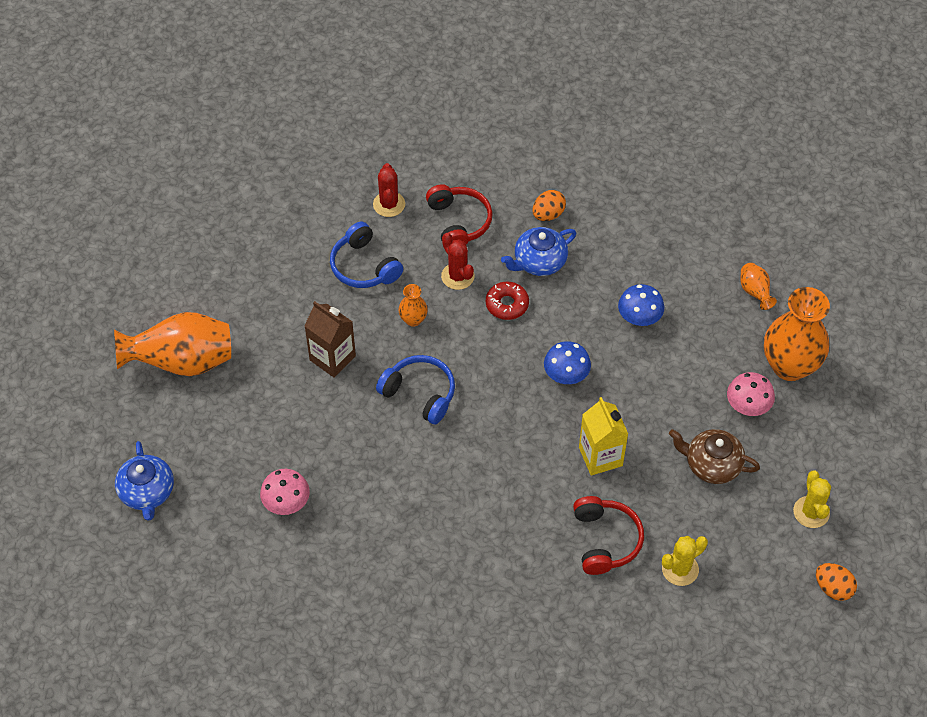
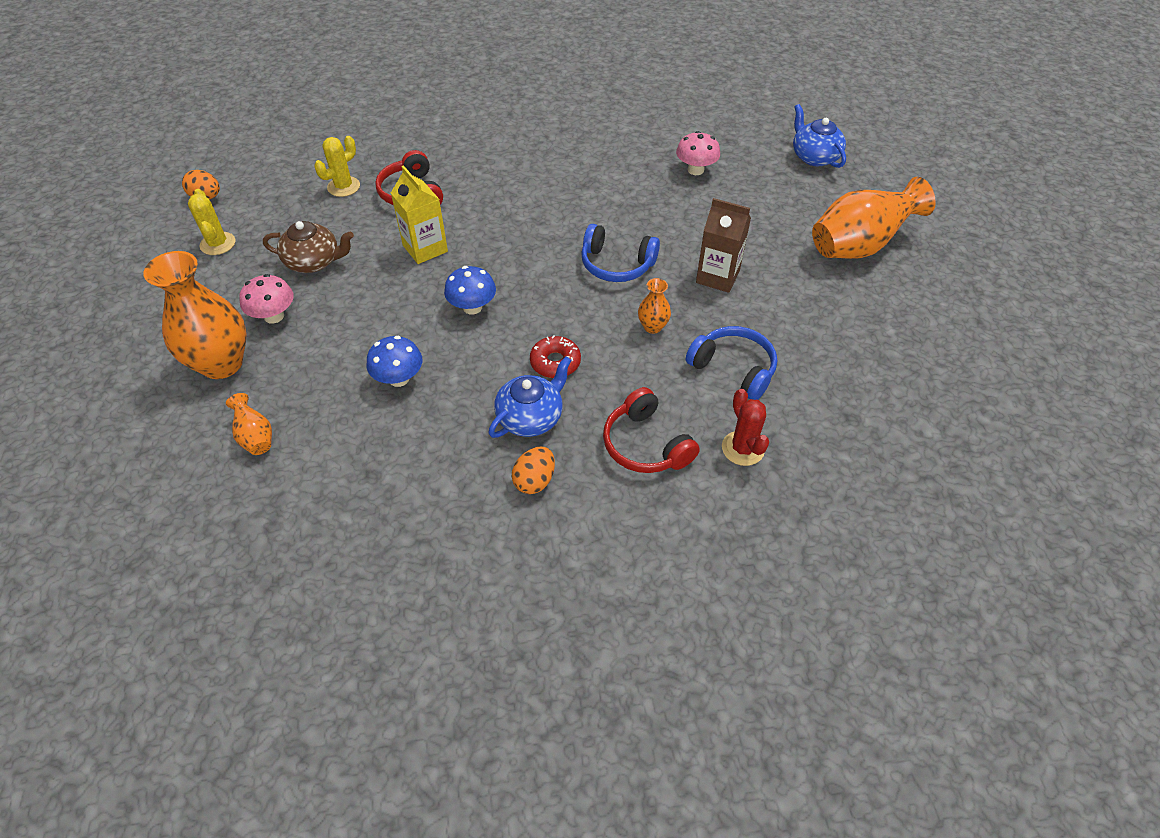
camera: 165 degrees right, 5 degrees down
red cactus [441,233,475,290] -> none

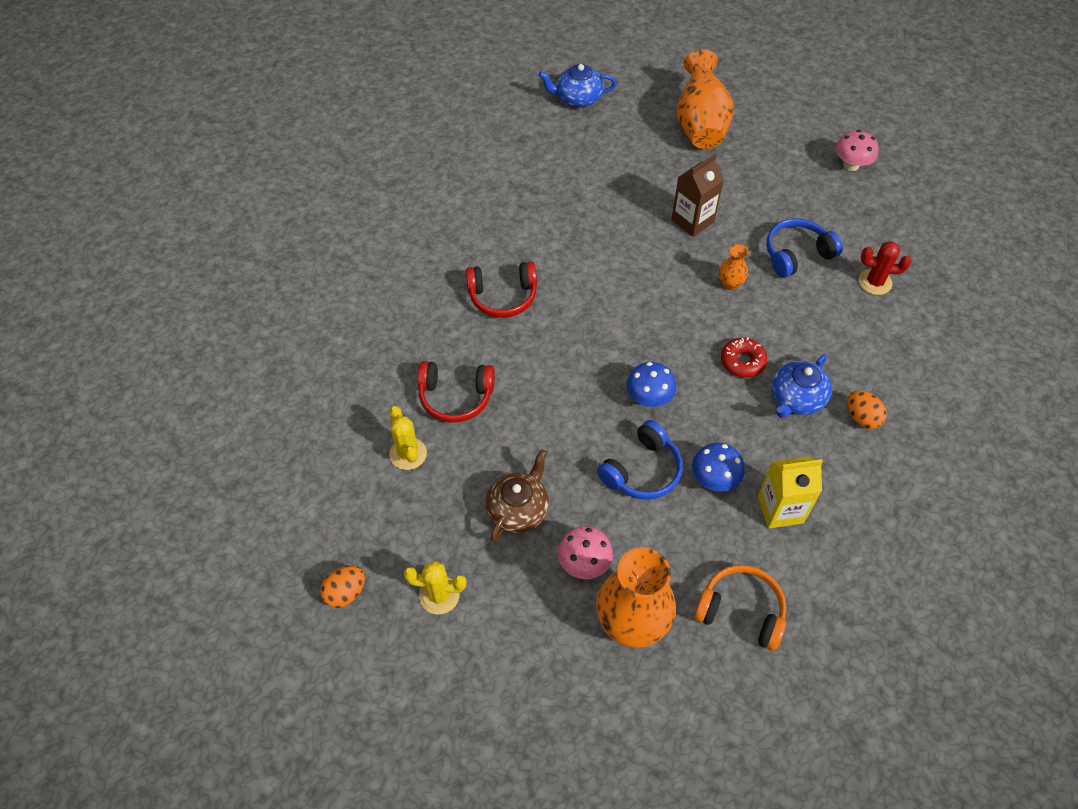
camera: 65 degrees left, 5 degrees up
orange vase [226,393,272,455] -> orange headphones [694,565,787,651]
yellow carton [391,165,448,264] -> yellow carton moved to [758,456,823,528]
blue teapot [489,356,572,438] -> blue teapot turned 120 degrees counterclockwise [772,354,832,418]
blue headphones [581,224,660,282] -> blue headphones moved to [597,420,683,500]
red headphones [603,387,700,473] -> red headphones moved to [466,261,537,318]
pink mushroom [676,131,720,175] -> pink mushroom moved to [835,130,878,171]

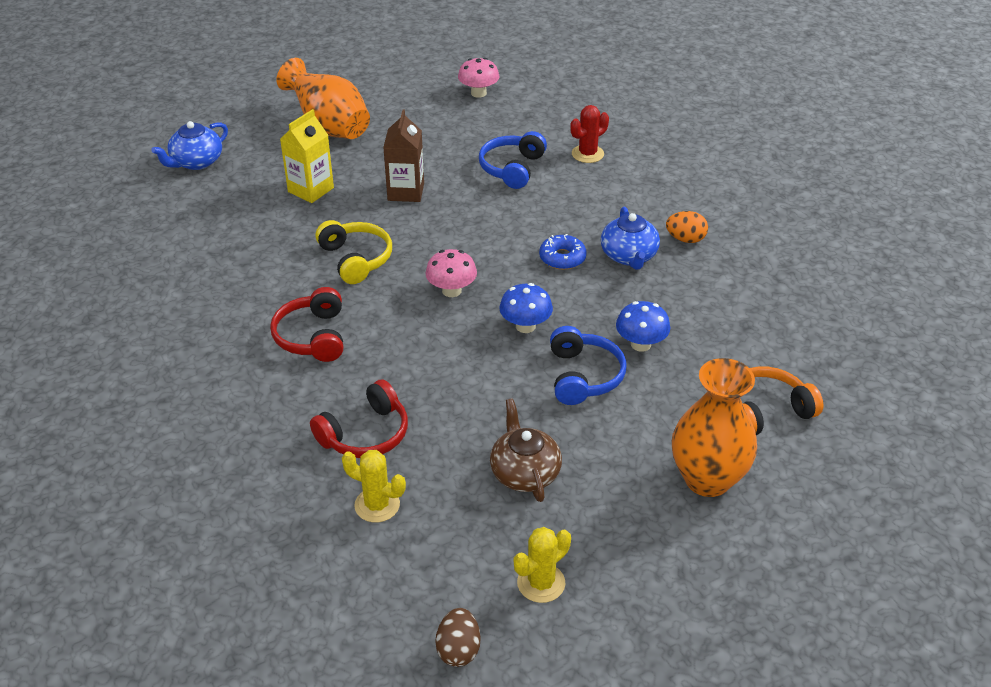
camera: 45 degrees left, 15 degrees down
orange egg [320,566,365,608] -> brown egg [435,608,481,667]
red headphones [466,261,537,318] -> red headphones turned 135 degrees clockwise [270,287,343,362]
pink mushroom [558,526,613,579] -> pink mushroom moved to [425,249,477,297]
orange vase [719,244,748,290] -> none
red donut [721,338,767,378] -> blue donut [539,234,587,270]
yellow carton [758,456,823,528] -> yellow carton moved to [280,109,334,203]
none -> yellow headphones [316,220,392,284]

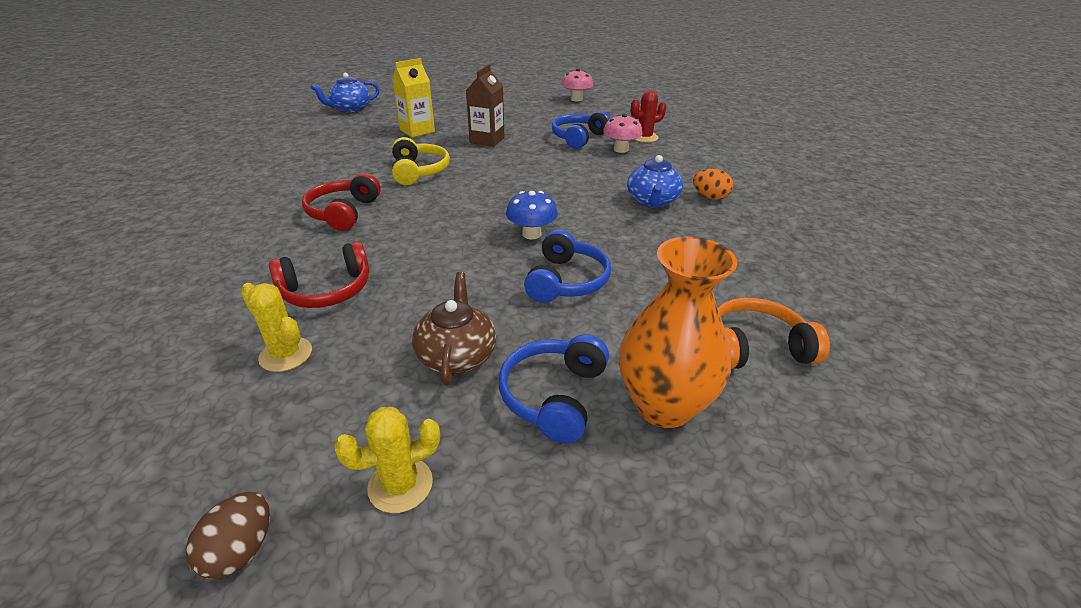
camera: 15 degrees right, 5 degrees down
orange vase [276,58,370,139] -> none
pink mushroom [425,249,477,297] -> pink mushroom moved to [603,114,643,153]
blue donut [539,234,587,270] -> none
blue mushroom [616,301,670,352] -> none
none -> blue headphones [499,334,609,443]

